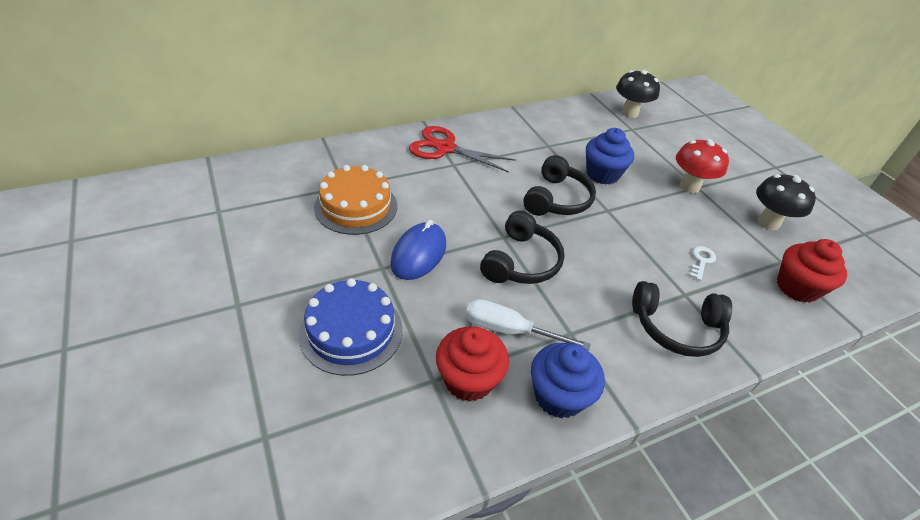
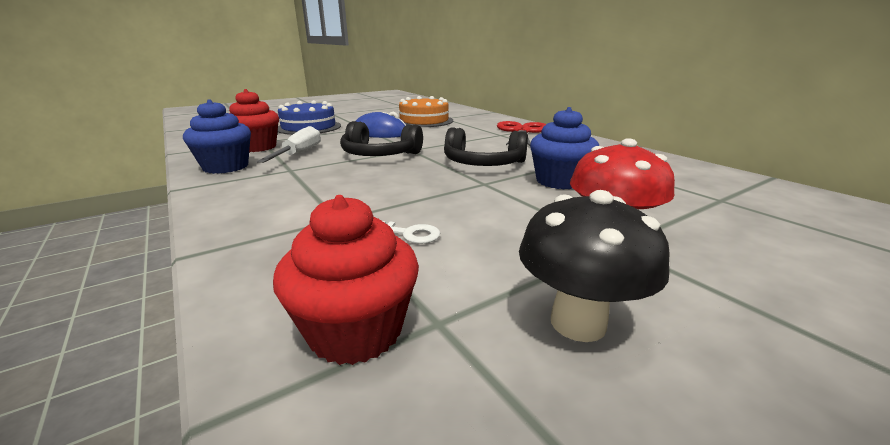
camera: 85 degrees right, 20 degrees down
black mushroom [616,70,660,118] -> none
black headphones [632,281,732,357] -> none

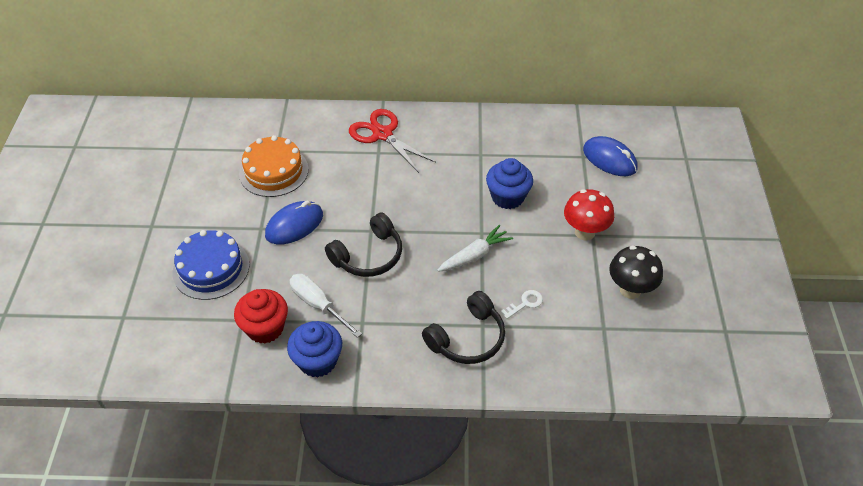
camera: 55 degrees left, 25 degrees up
red cupcake [273,195,419,365] -> none
black headphones [444,127,528,166] -> black headphones moved to [422,291,505,364]
none -> white carrot [437,225,513,272]
none -> blue mouse [583,136,638,176]

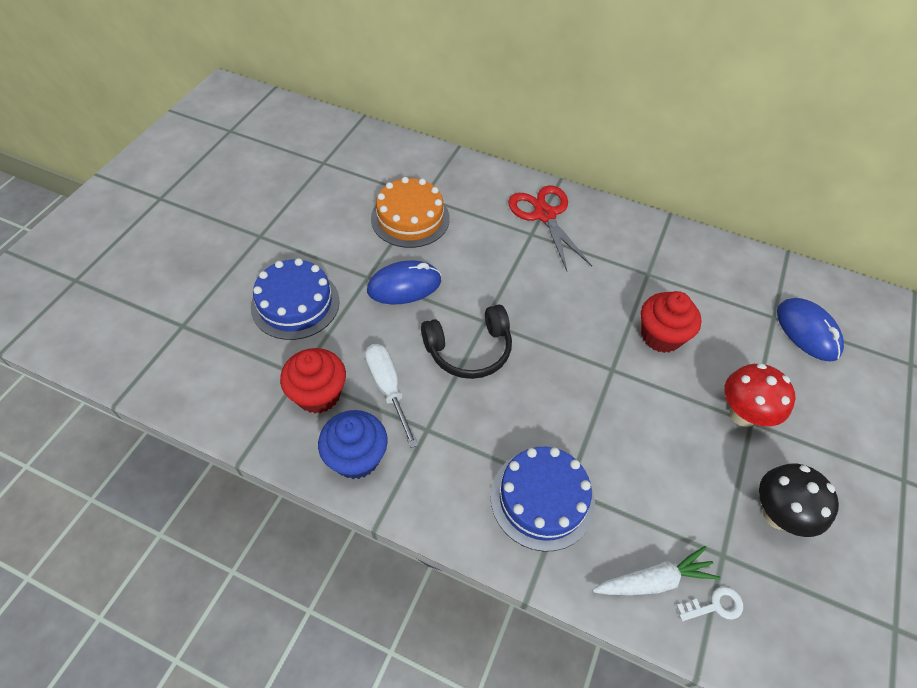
camera: 20 degrees right, 5 degrees up
black headphones [422,291,505,364] -> blue cake [490,447,595,552]
white carrot [437,225,513,272] -> white carrot moved to [593,546,720,595]
blue cupcake [486,158,533,209] -> red cupcake [641,291,701,353]
white key [501,290,543,319] -> white key moved to [676,587,743,621]

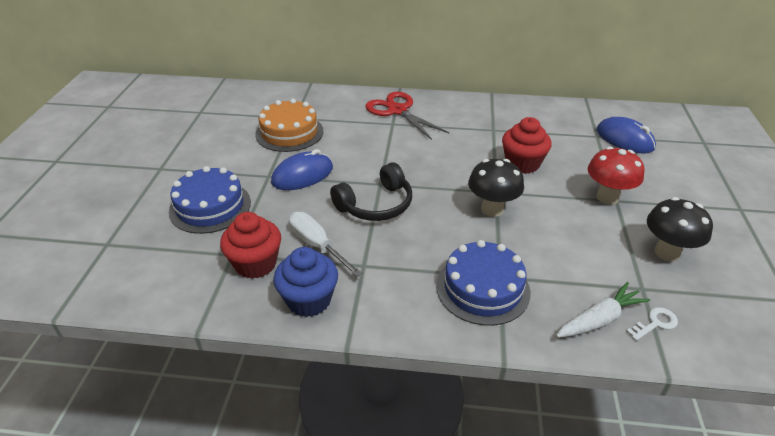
camera: 15 degrees left, 15 degrees down
none -> black mushroom [468,159,524,217]

